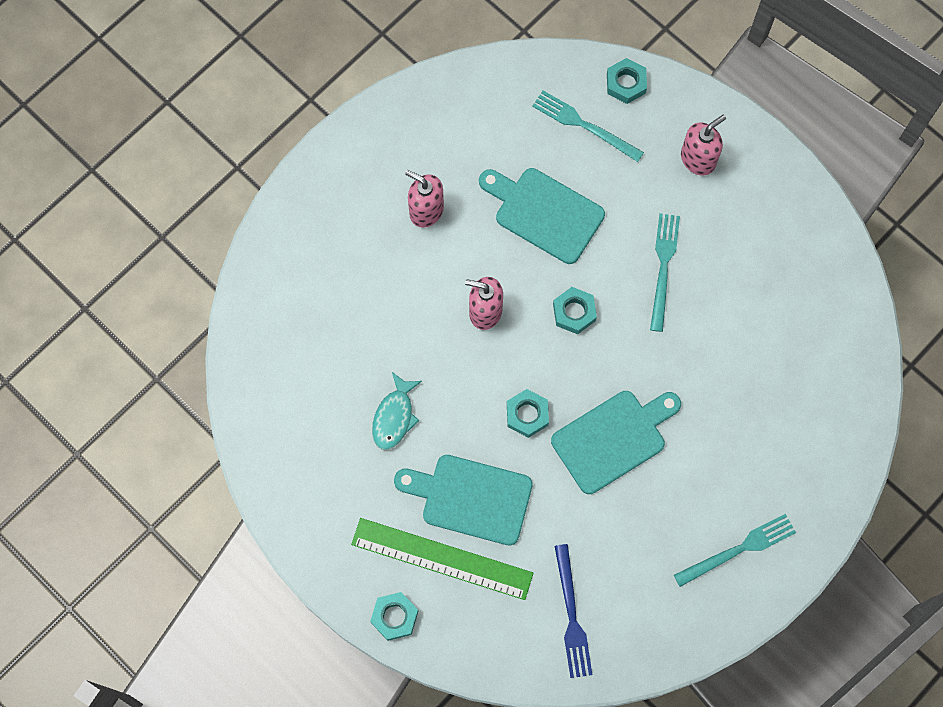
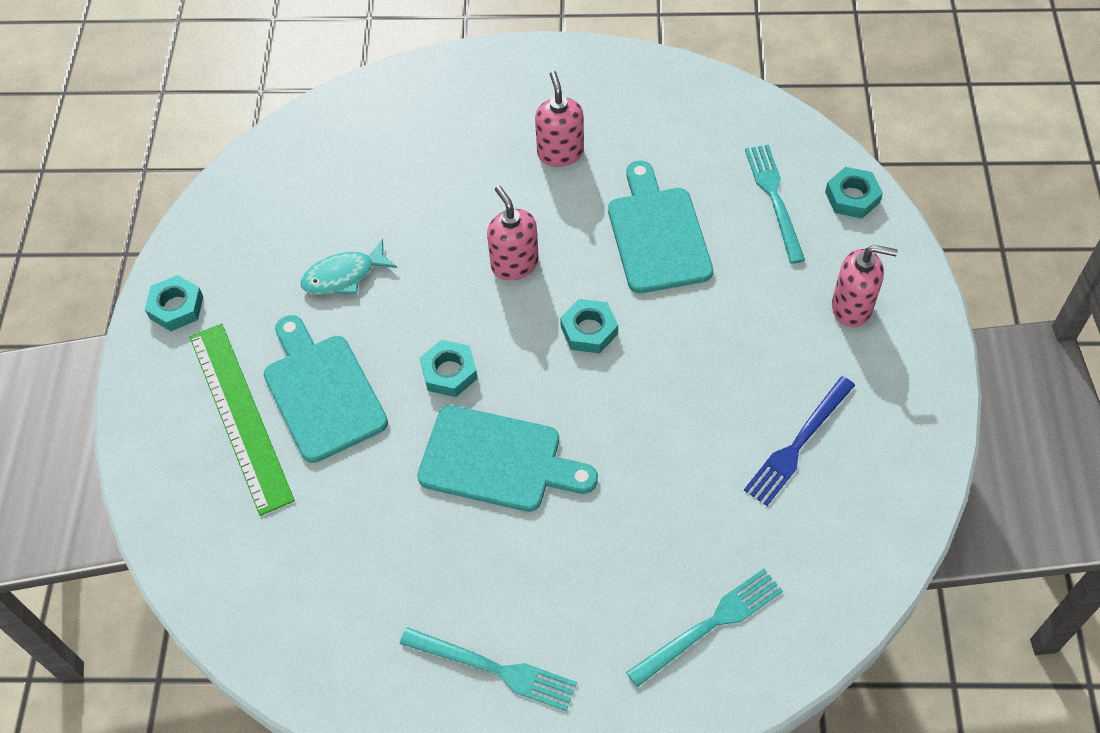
camera: 50 degrees right, 15 degrees down
turquoise nut [370,592,418,641] -> turquoise nut moved to [145,275,203,331]
blue fork [555,544,592,678] -> blue fork moved to [744,376,855,506]
turquoise fork [650,213,680,332] -> turquoise fork moved to [626,569,783,687]

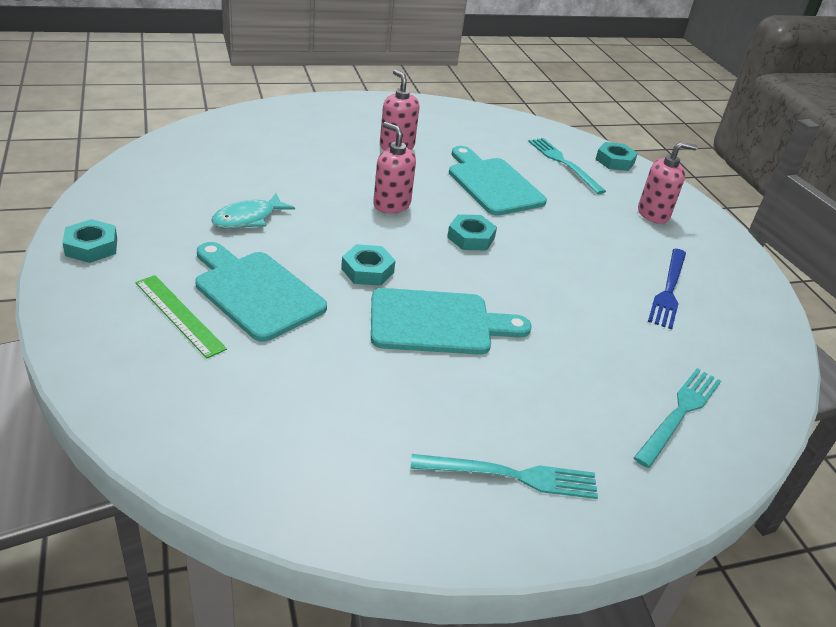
camera: 25 degrees left, 20 degrees down
green ruler [189,323,295,516] -> green ruler [135,275,227,359], size x0.63

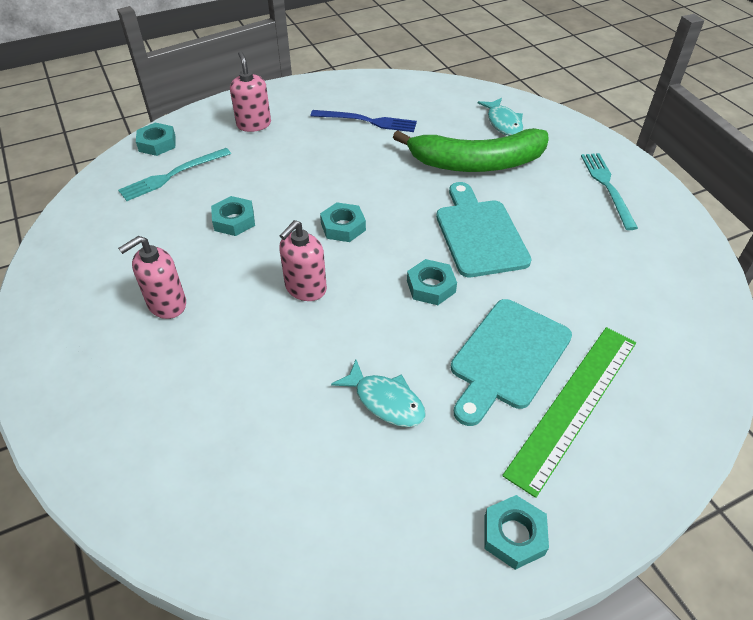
camera: 95 degrees left, 10 degrees up
green ruler [135,275,227,359] -> green ruler [502,327,636,498], size x1.59
turquoise cutting board [449,146,547,216] -> turquoise nut [211,196,255,236]
turquoise fork [634,368,721,468] -> turquoise fish [478,98,523,136]
none -> green banana [393,128,549,172]

